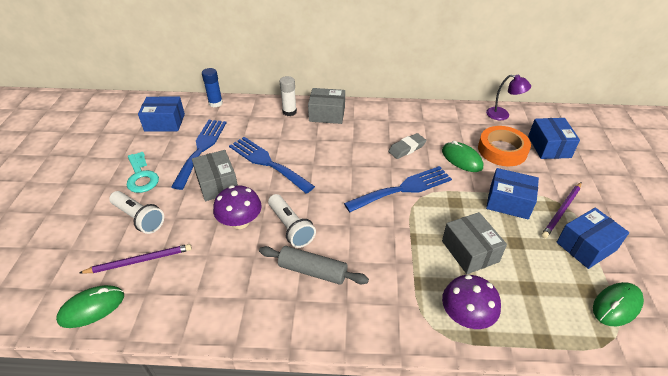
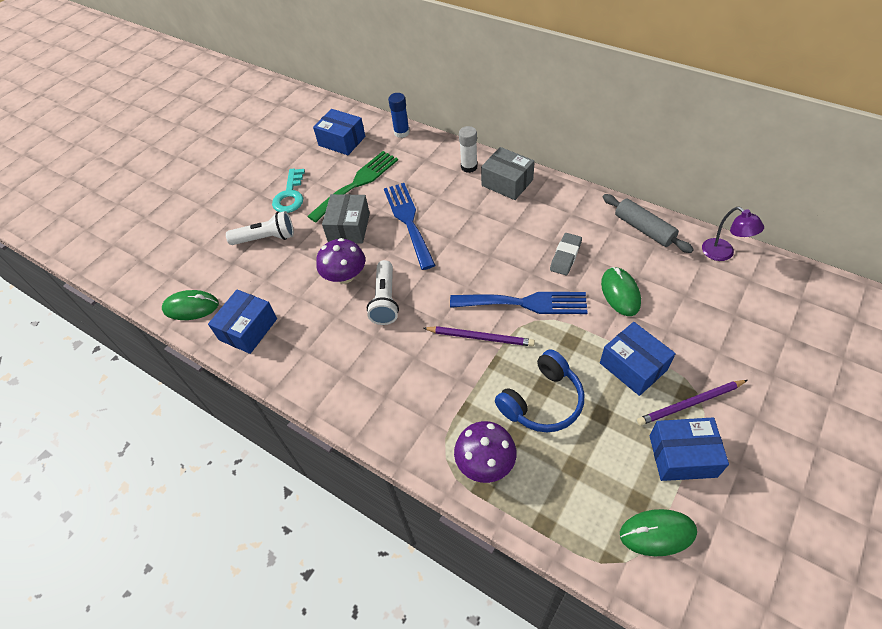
camera: 35 degrees right, 10 degrees up
purple pencil [79,244,192,274] -> purple pencil moved to [423,326,535,347]
white flashlight [109,191,164,234] -> white flashlight turned 75 degrees counterclockwise [226,211,294,245]
blue fork [171,120,227,190] -> green fork [307,151,398,222]
grey rolling pin [259,246,369,285] -> grey rolling pin moved to [603,194,694,253]
grey eraser [388,133,426,159] -> grey eraser turned 60 degrees counterclockwise [550,233,582,275]
grey box [442,212,507,274] -> blue headphones [495,349,584,432]
orange tape [478,126,531,166] -> none
blue box [528,118,580,159] -> blue box moved to [208,289,277,354]

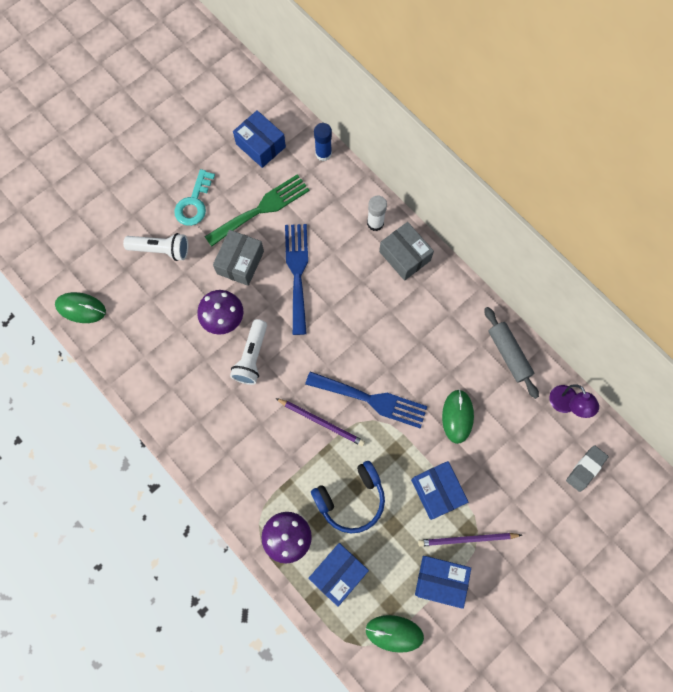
camera: 10 degrees right, 20 degrees up
blue box [208,289,277,354] -> blue box moved to [308,543,369,607]
grey eraser [550,233,582,275] -> grey eraser moved to [566,445,608,492]

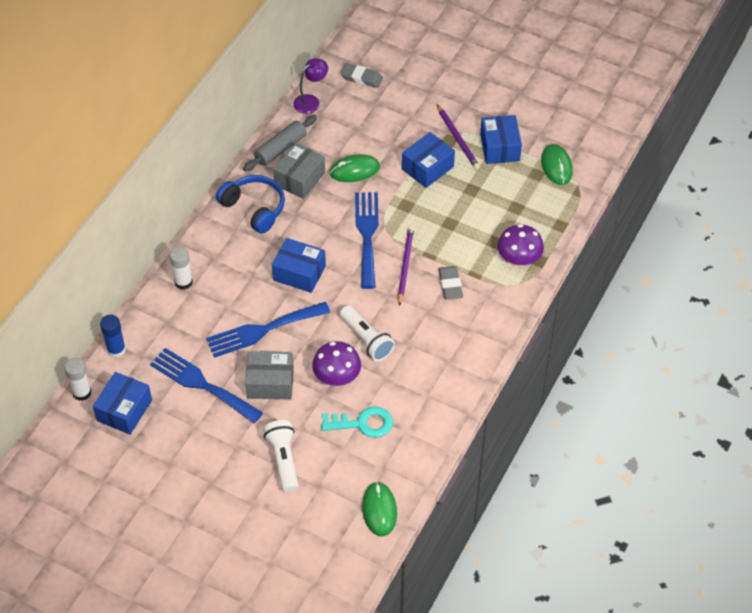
camera: 110 degrees left, 20 degrees down
turquoise key [174,169,215,226] -> turquoise key moved to [321,406,393,438]
green fork [205,174,310,247] -> blue fork [150,348,263,423]
white flashlight [230,319,267,385] -> white flashlight turned 60 degrees clockwise [340,305,395,361]
blue box [308,543,369,607] -> blue box moved to [272,238,326,293]
blue headphones [311,461,385,533] -> blue headphones moved to [216,175,285,234]
grey box [379,222,434,281] -> grey box moved to [273,143,325,199]
none -> white glue stick [64,358,92,401]
none -> grey eraser [438,266,463,300]

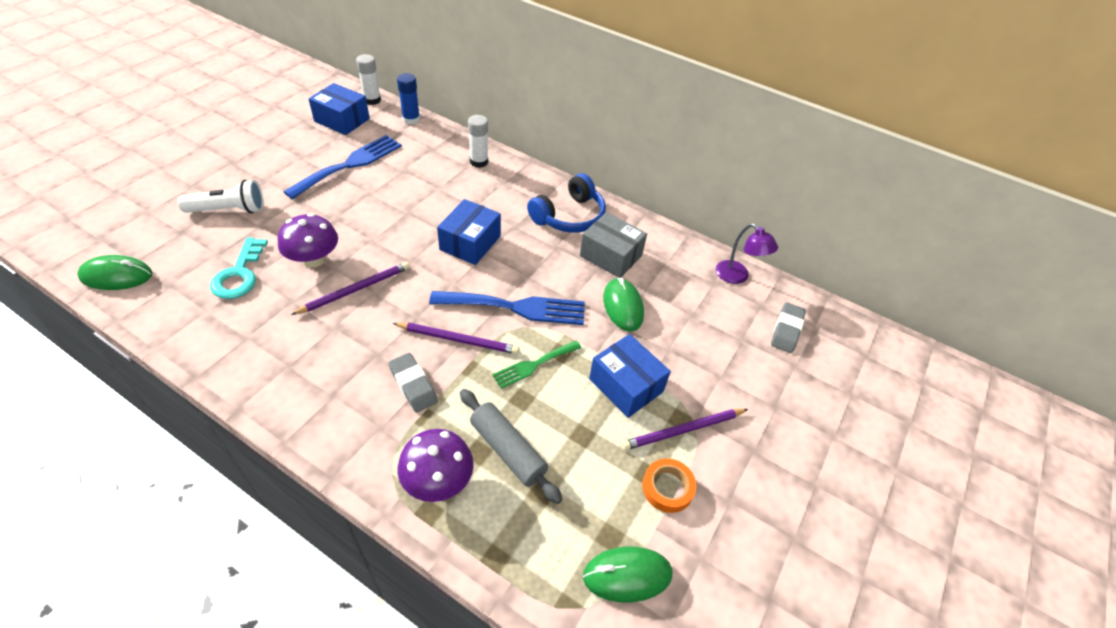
camera: 90 degrees right, 5 degrees down
blue fork [206,302,330,358] -> none
grey rolling pin [243,115,317,172] -> grey rolling pin moved to [460,389,562,504]
grey box [245,351,294,399] -> none
white flashlight [340,305,395,361] -> purple pencil [291,262,410,315]
grey eraser [438,266,463,300] -> grey eraser turned 60 degrees clockwise [388,353,438,413]
blue box [480,115,522,164] -> orange tape [642,458,696,513]
none -> green fork [492,341,581,389]

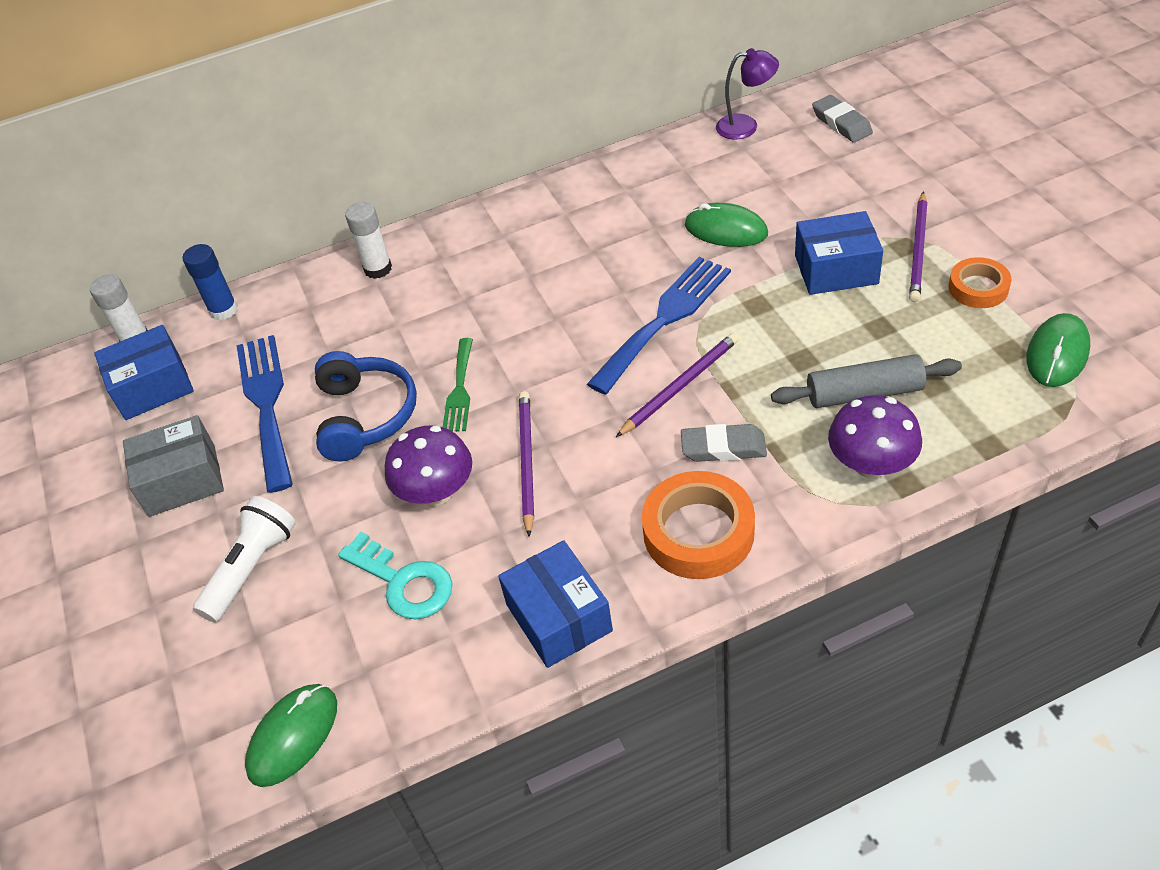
camera: 45 degrees left, 0 degrees up
blue box [437,199,501,265] -> blue box moved to [498,540,613,668]
green fork [492,341,581,389] -> green fork moved to [443,338,473,432]
blue headphones [527,173,606,233] -> blue headphones moved to [315,351,417,462]
grey box [580,212,647,278] -> grey box moved to [123,415,224,517]
none -> orange tape [642,471,755,579]

